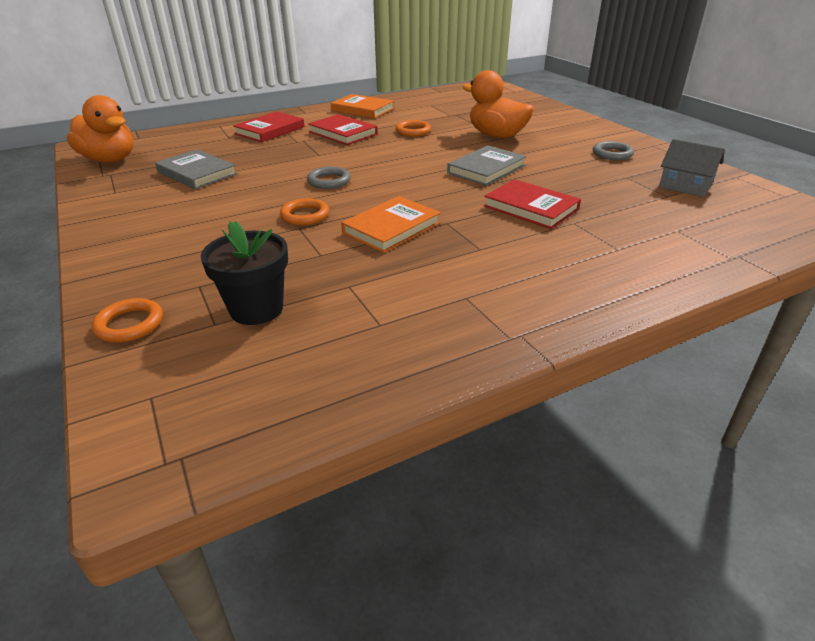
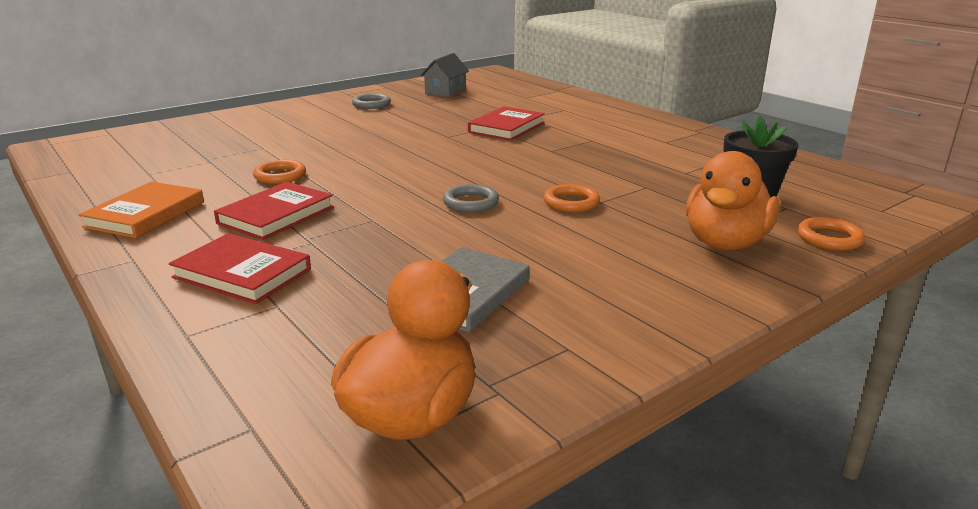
camera: 100 degrees left, 10 degrees down
orange book [341,196,441,253] -> none
grey book [447,145,527,186] -> none
orange duck [463,70,534,138] -> orange duck moved to [686,151,780,250]

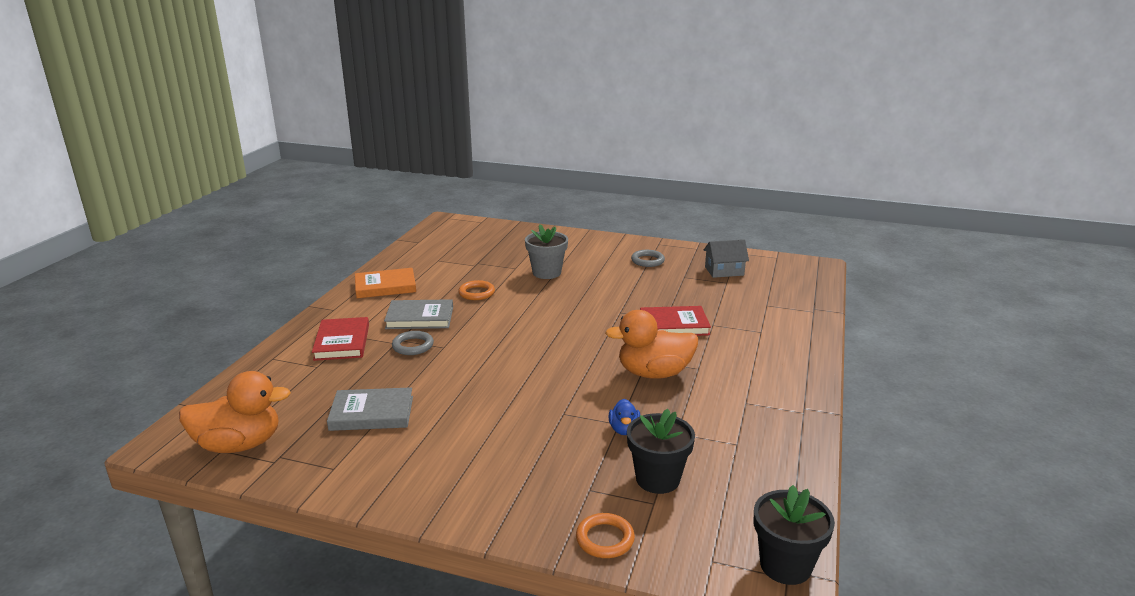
camera: 55 degrees right, 0 degrees up
red book [214,182,334,240] -> grey book [384,299,453,329]
grey ring [443,184,499,212] -> grey ring moved to [392,331,434,355]
orange ring [544,184,600,212] -> none
orange duck [686,151,780,250] -> orange duck moved to [605,310,698,379]
none -> grey flower pot [525,224,568,279]
none -> blue duck [609,399,640,435]
none -> black flower pot [754,485,835,585]

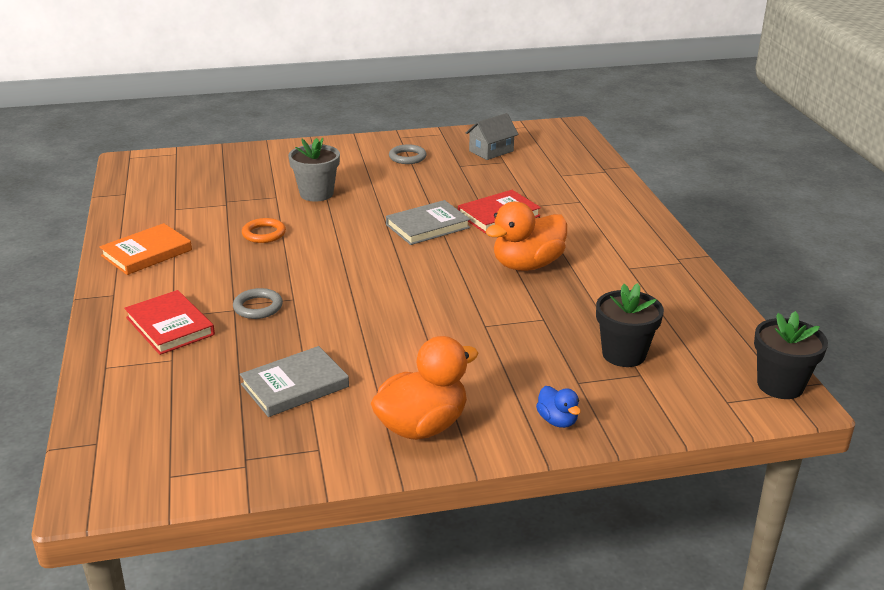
camera: 30 degrees left, 5 degrees up
orange duck [179,371,291,453] -> orange duck moved to [371,336,478,440]
grey book [384,299,453,329] -> grey book moved to [386,200,470,245]
orange ring [576,513,635,558] -> none
blue duck [609,399,640,435] -> blue duck moved to [536,386,581,428]

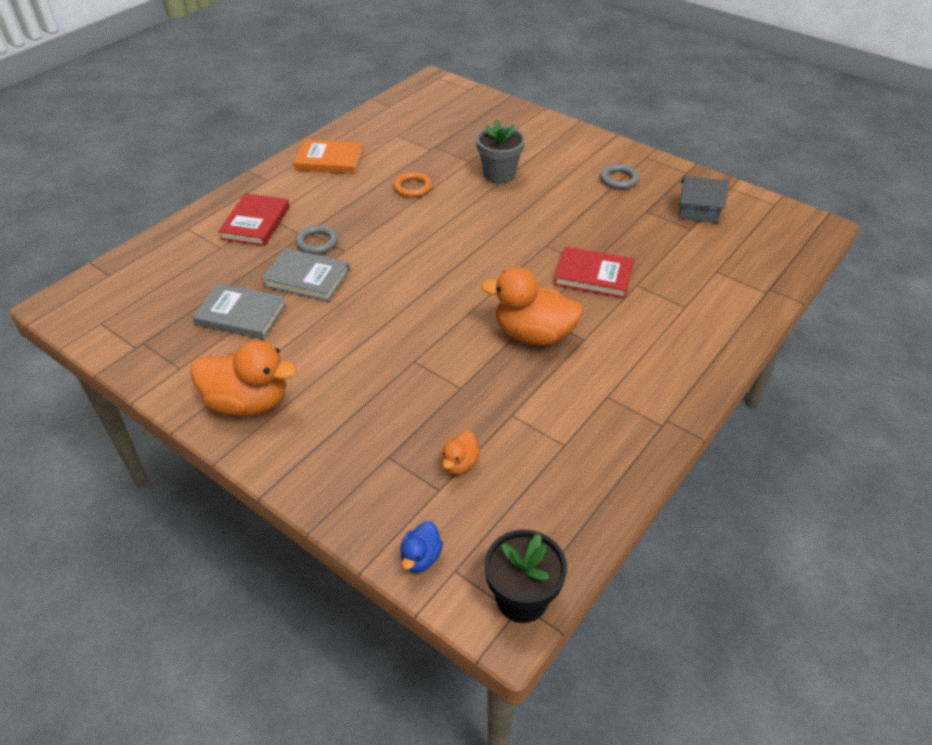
camera: 50 degrees right, 15 degrees up
grey book [386,200,470,245] -> grey book moved to [261,248,350,302]
blue duck [536,386,581,428] -> blue duck moved to [400,521,443,573]
black flower pot [596,283,664,367] -> orange duck [441,431,480,475]

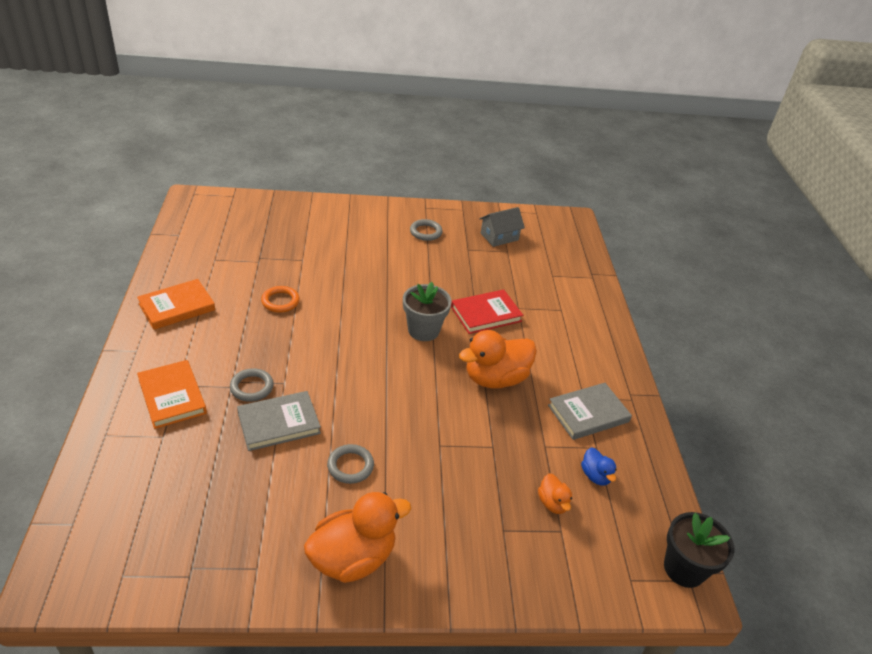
camera: 45 degrees left, 5 degrees down
grey book [192,283,286,339] -> grey book moved to [548,383,632,440]
red book [218,193,290,246] -> orange book [137,360,207,429]
blue duck [400,521,443,573] -> blue duck moved to [581,447,617,486]
grey flower pot [476,120,525,184] -> grey flower pot moved to [403,282,452,341]
none -> grey ring [327,444,374,484]

